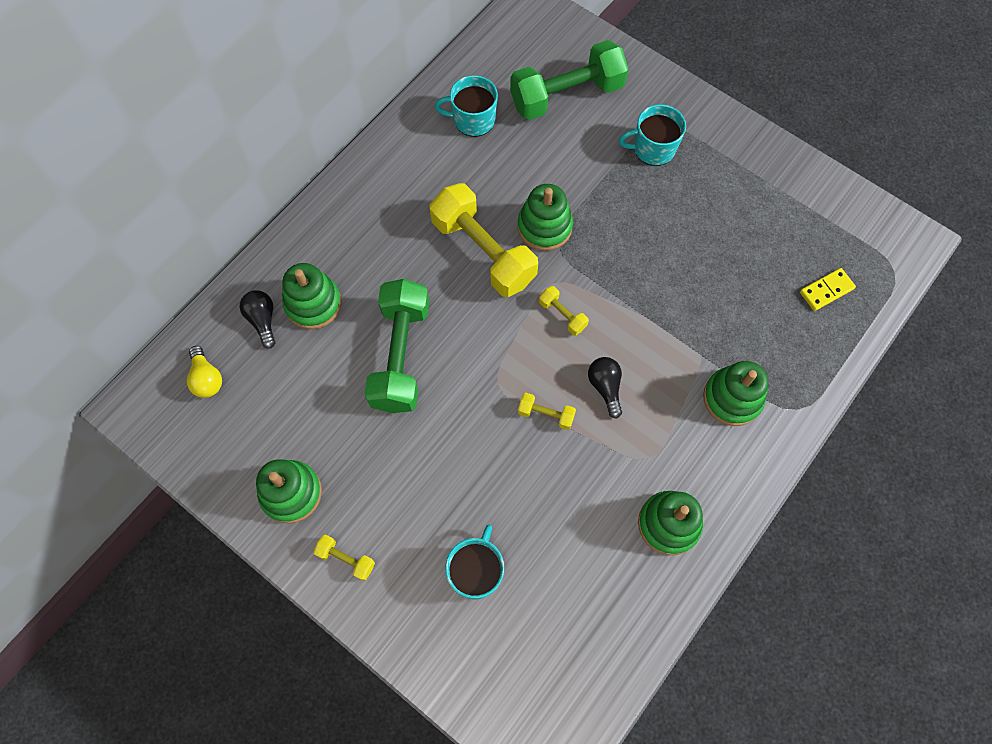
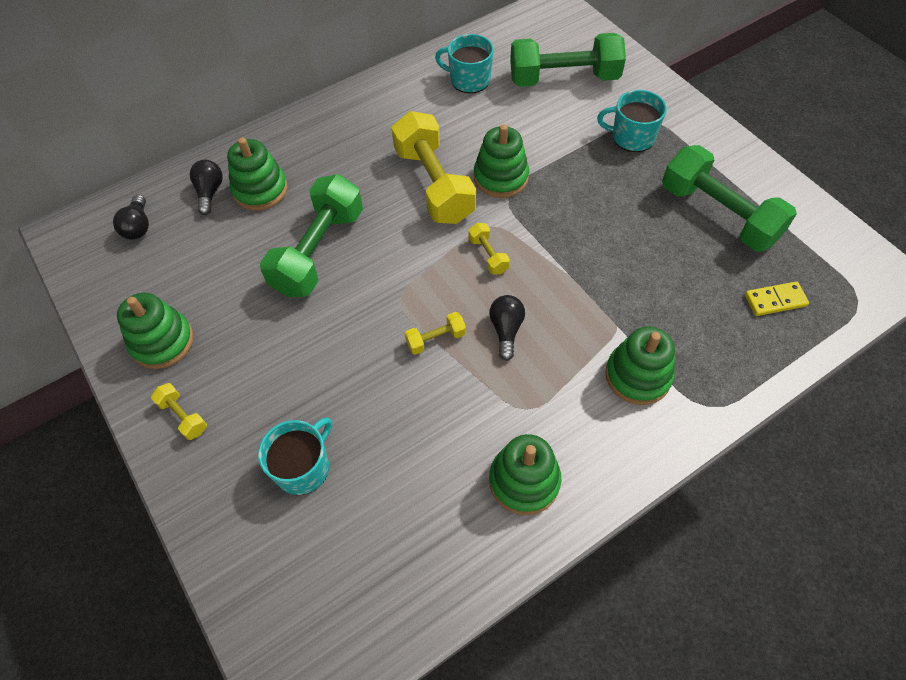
camera: 20 degrees right, 10 degrees down
yellow light bulb [187,346,222,398] -> black light bulb [113,195,149,240]
yellow dumbbell [518,393,576,430] -> yellow dumbbell turned 60 degrees counterclockwise [405,312,466,355]
none -> green dumbbell [662,145,797,252]

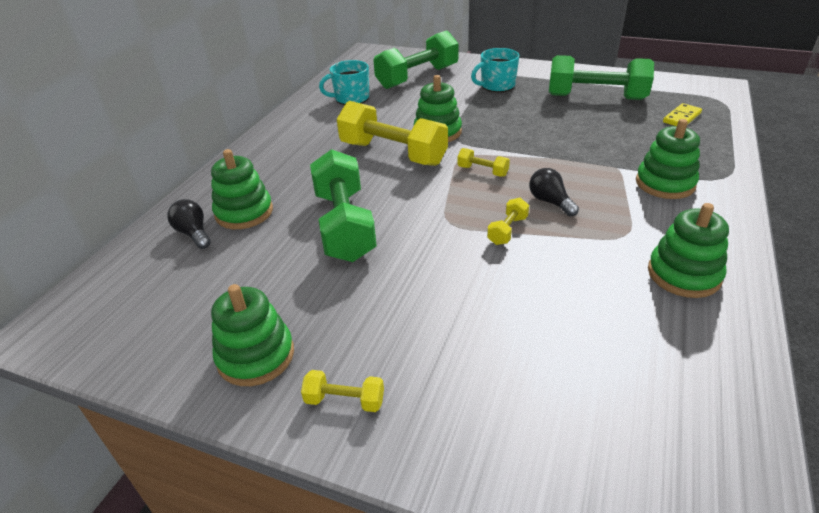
camera: 35 degrees left, 20 degrees down
black light bulb [113,195,149,240] -> none
turquoise mug [258,417,332,495] -> none

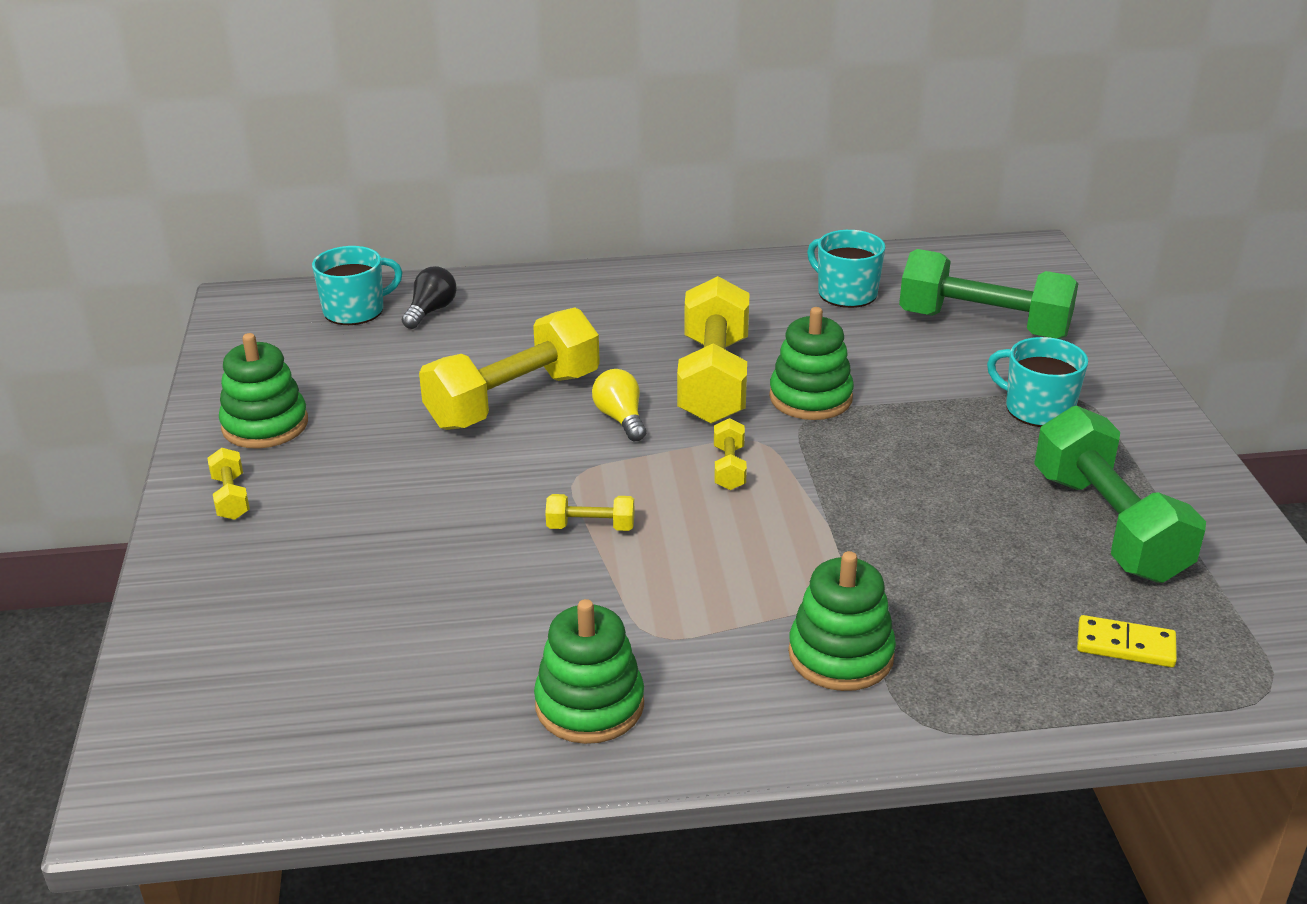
camera: 60 degrees right, 5 degrees down
green stacking toy [211,149,273,229] -> none
green dumbbell [310,149,377,262] -> yellow dumbbell [419,307,600,430]
black light bulb [529,168,579,217] -> none
none -> turquoise mug [312,246,402,325]
none -> yellow light bulb [592,369,646,441]

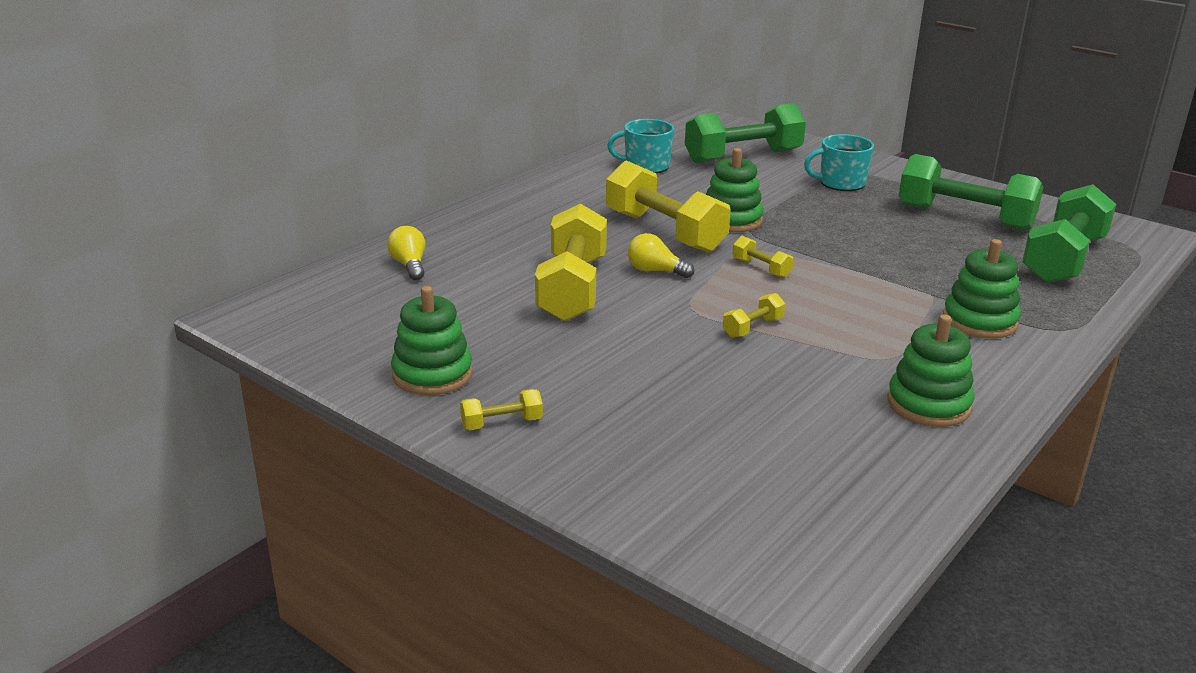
camera: 45 degrees left, 5 degrees down
yellow dumbbell [207,448,250,520] -> yellow dumbbell turned 45 degrees counterclockwise [460,389,543,430]
turquoise mug [312,246,402,325] -> none
black light bulb [402,266,457,329] -> yellow light bulb [387,226,426,280]
yellow domino [1077,615,1177,667] -> green dumbbell [1022,184,1116,283]

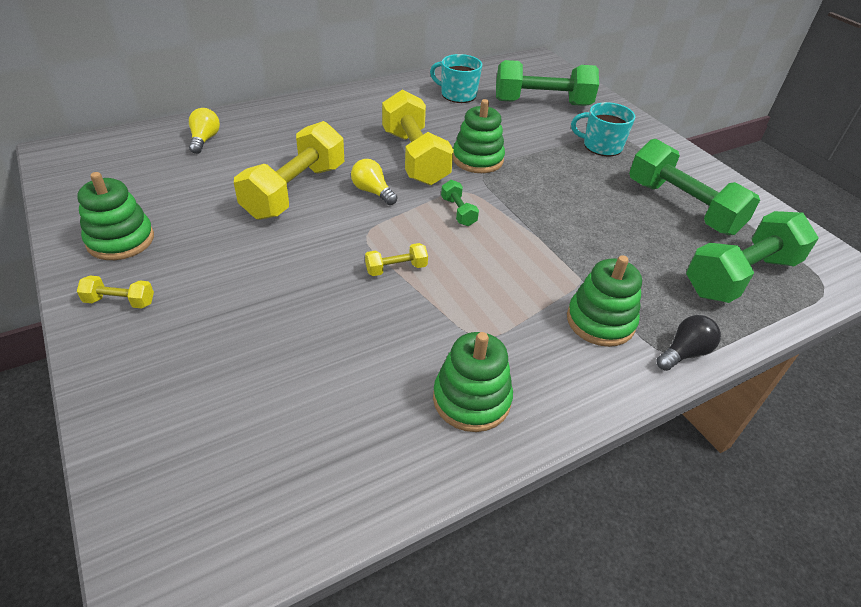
camera: 20 degrees right, 15 degrees up
yellow dumbbell [732,236,794,278] -> green dumbbell [441,180,479,226]
none -> black light bulb [656,315,721,371]

